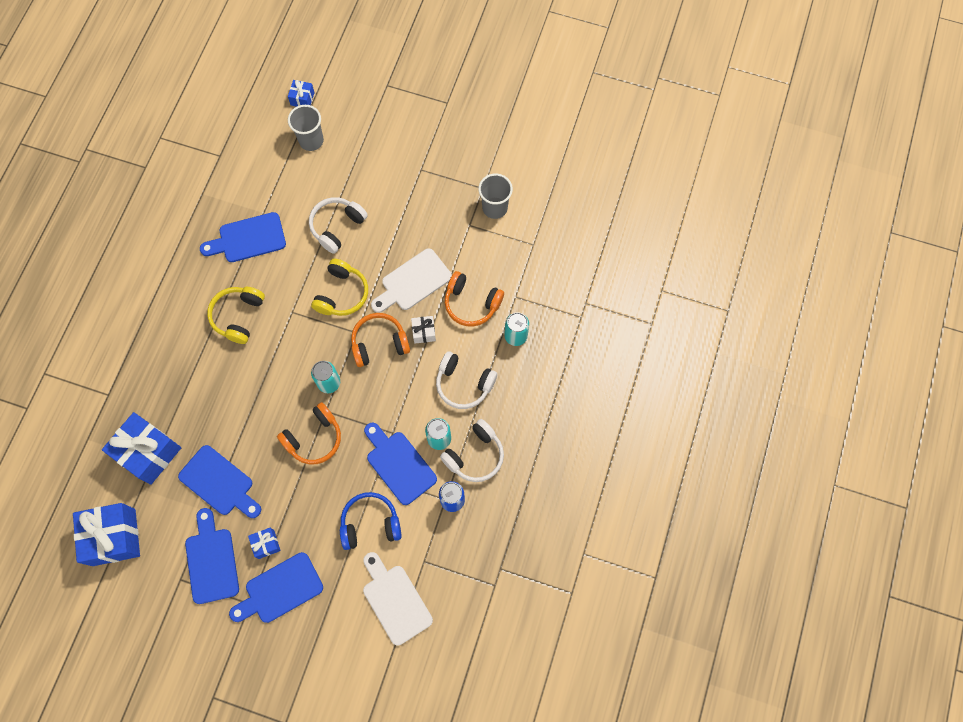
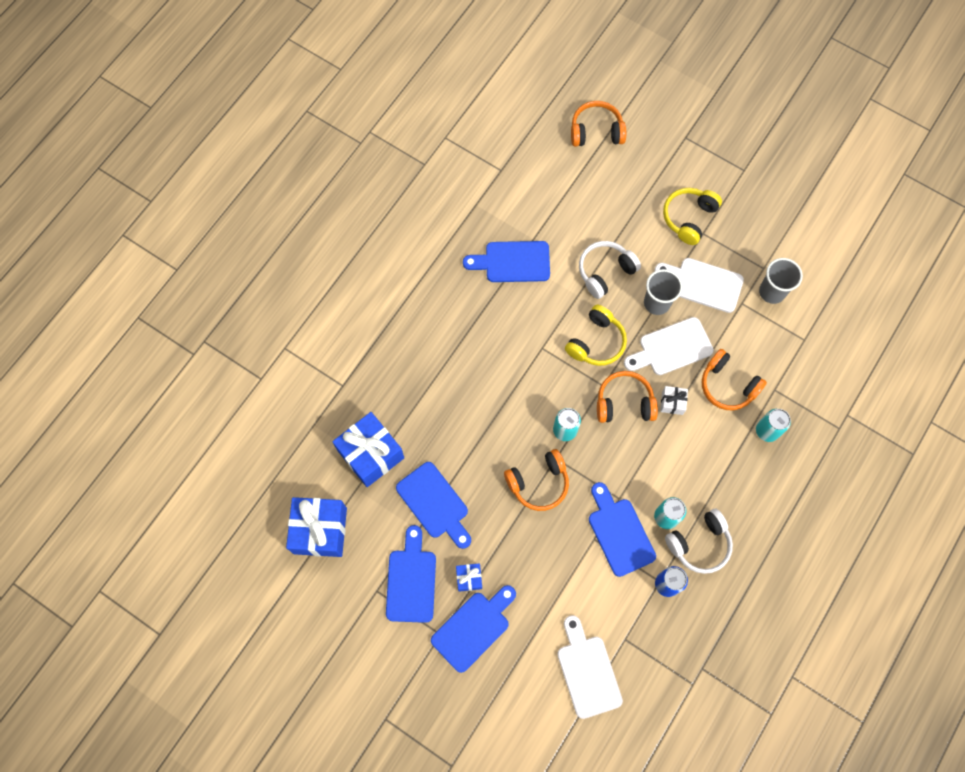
camera: 15 degrees right, 0 degrees up
yellow headphones [207,287,265,344] -> yellow headphones moved to [663,188,722,245]
blue cutting board [229,552,323,623] -> blue cutting board turned 150 degrees clockwise [431,585,516,673]
blue gift [288,80,315,107] -> orange headphones [571,101,626,147]
grey cup [288,105,324,151] -> grey cup moved to [644,269,683,315]
blue headphones [340,492,402,550] -> none
white headphones [436,352,497,409] -> none
none -> white cutting board [654,258,744,313]

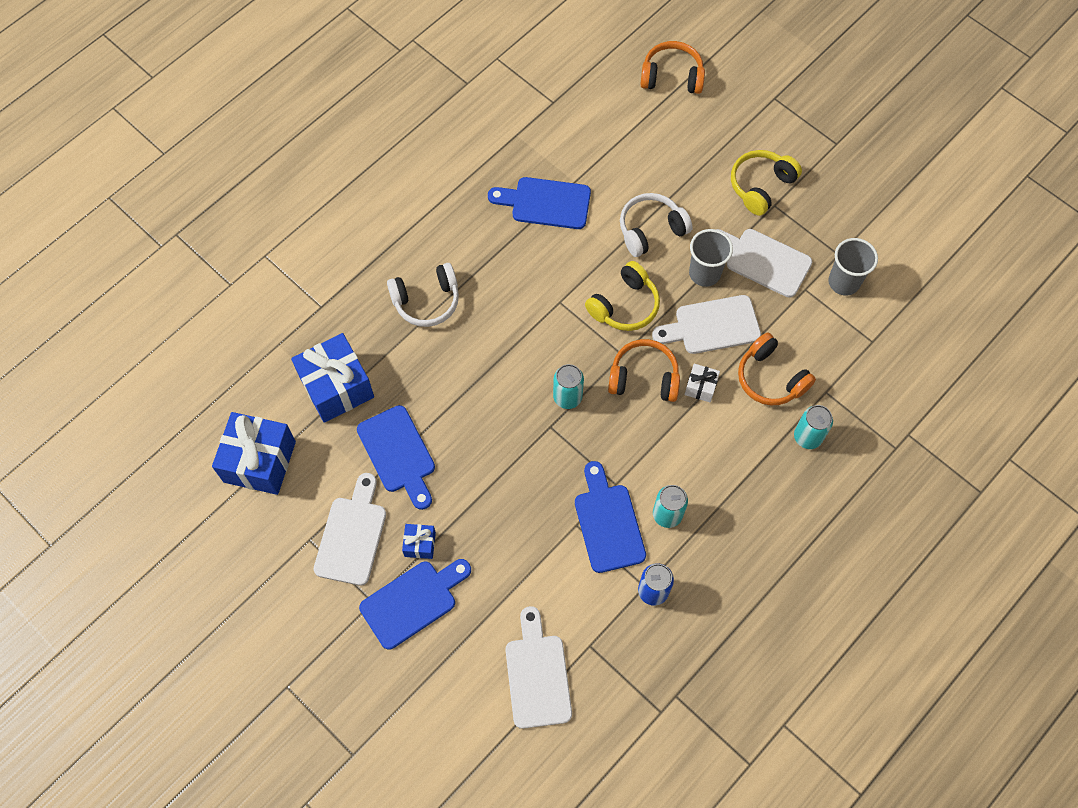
camera: 10 degrees right, 5 degrees down
blue cutting board [386,525,436,623] -> white cutting board [314,473,386,585]
orange headphones [504,449,569,511] -> none
white headphones [665,509,733,574] -> white headphones moved to [387,263,459,327]

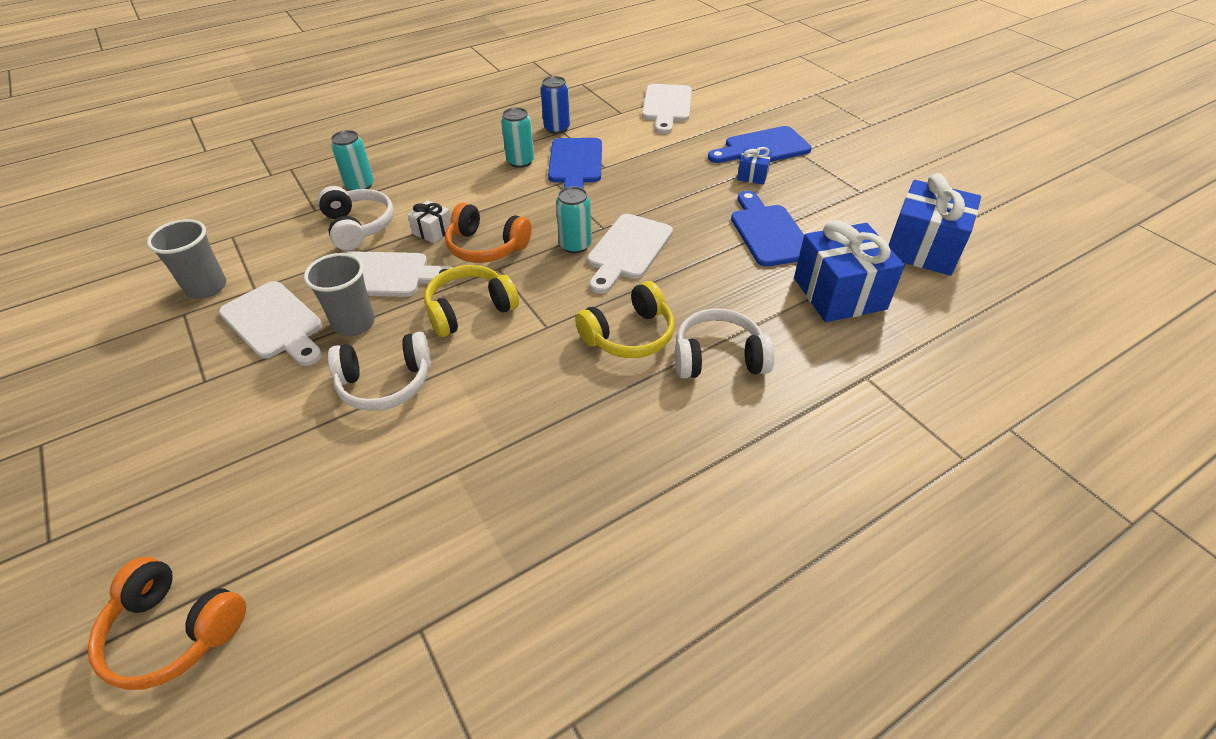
camera: 165 degrees left, 20 degrees down
white cutting board [314,473,386,585] -> white cutting board moved to [587,214,673,294]
blue cutting board [488,177,591,229] -> none
yellow headphones [731,150,802,216] -> yellow headphones moved to [575,281,674,358]
orange headphones [738,332,816,405] -> white headphones [317,186,394,251]

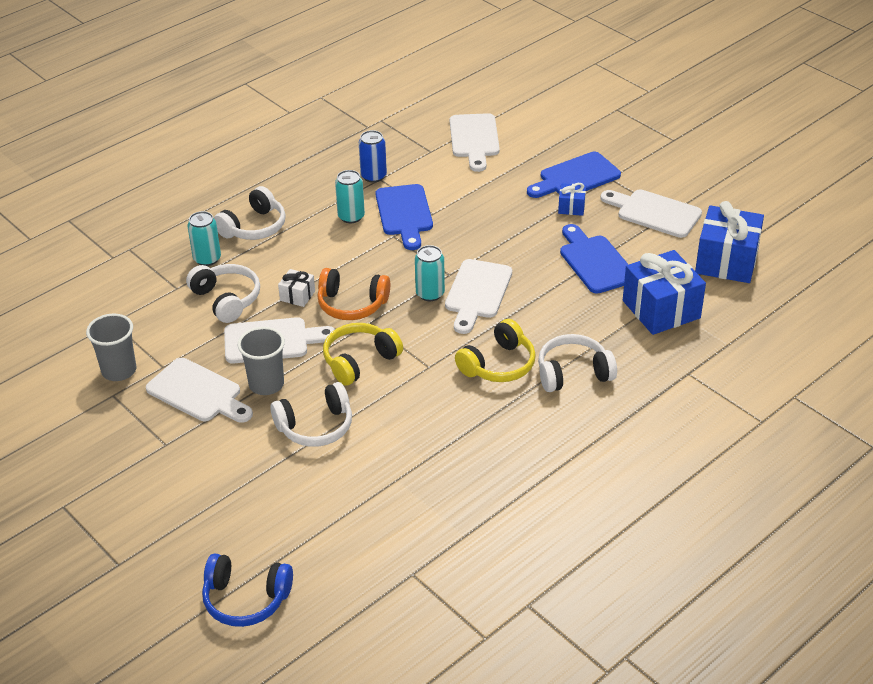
camera: 10 degrees left, 5 degrees down
orange headphones [88,557,246,690] -> blue headphones [202,553,293,627]
none -> white headphones [214,186,286,240]
none -> white cutting board [600,189,702,238]

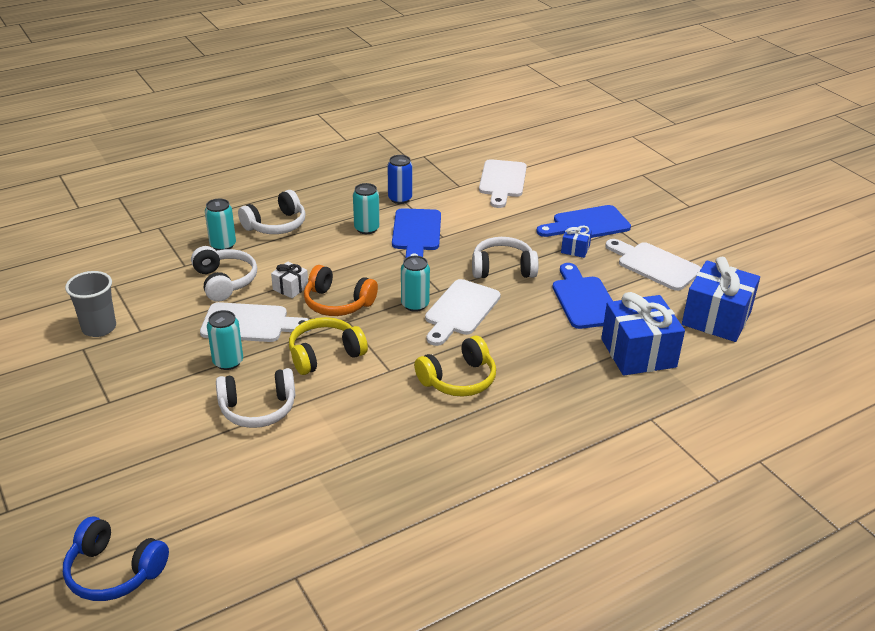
camera: 10 degrees right, 5 degrees down
white cutting board [146,358,253,423] -> none
grey cup [238,327,285,395] -> turquoise can [207,310,243,370]
white headphones [538,334,617,392] -> white headphones moved to [472,237,538,278]

